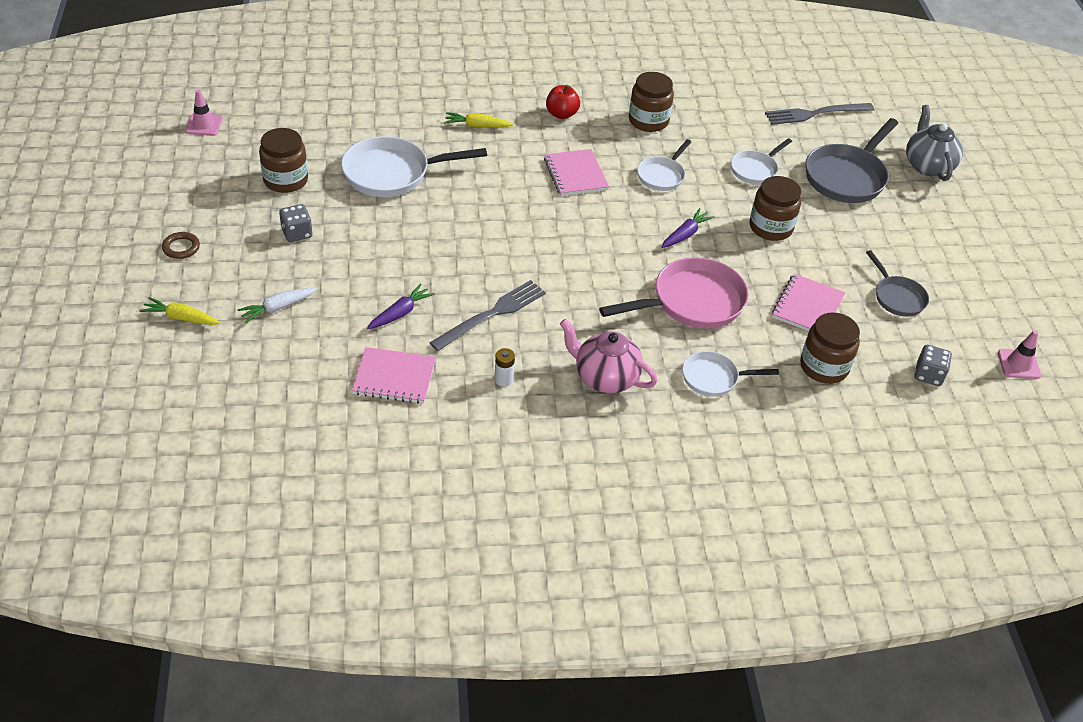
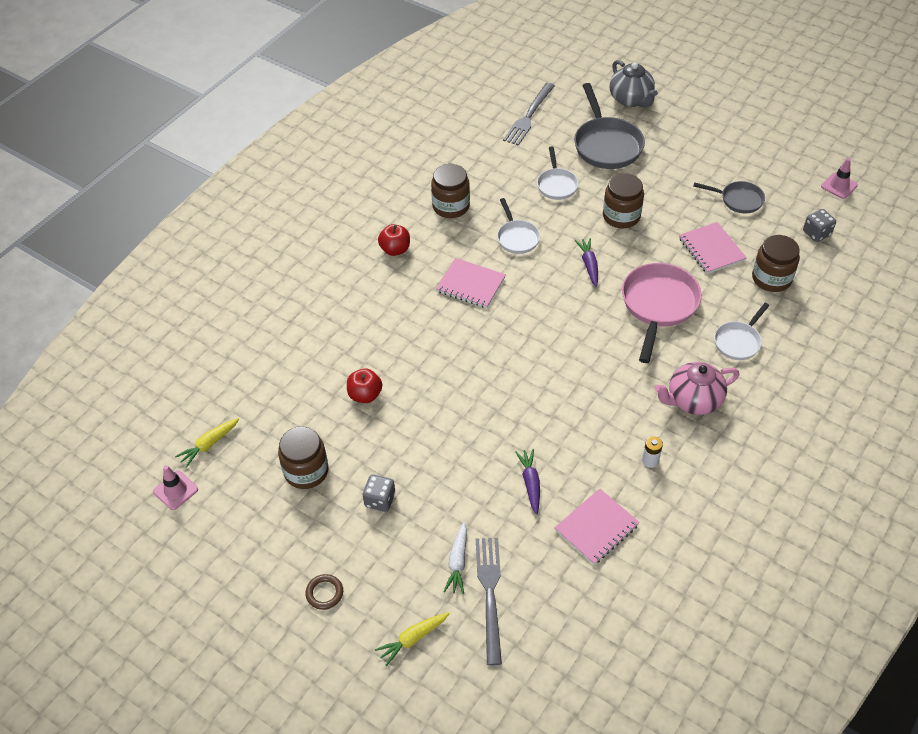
camera: 45 degrees left, 5 degrees up
white pan [341,136,487,197] -> red apple [347,369,382,403]
grey fork [430,280,546,351] -> grey fork moved to [476,538,502,665]
yellow carrot [444,112,513,127] -> yellow carrot moved to [175,418,239,468]
grey teapot [906,105,963,181] -> grey teapot turned 150 degrees counterclockwise [610,60,658,107]

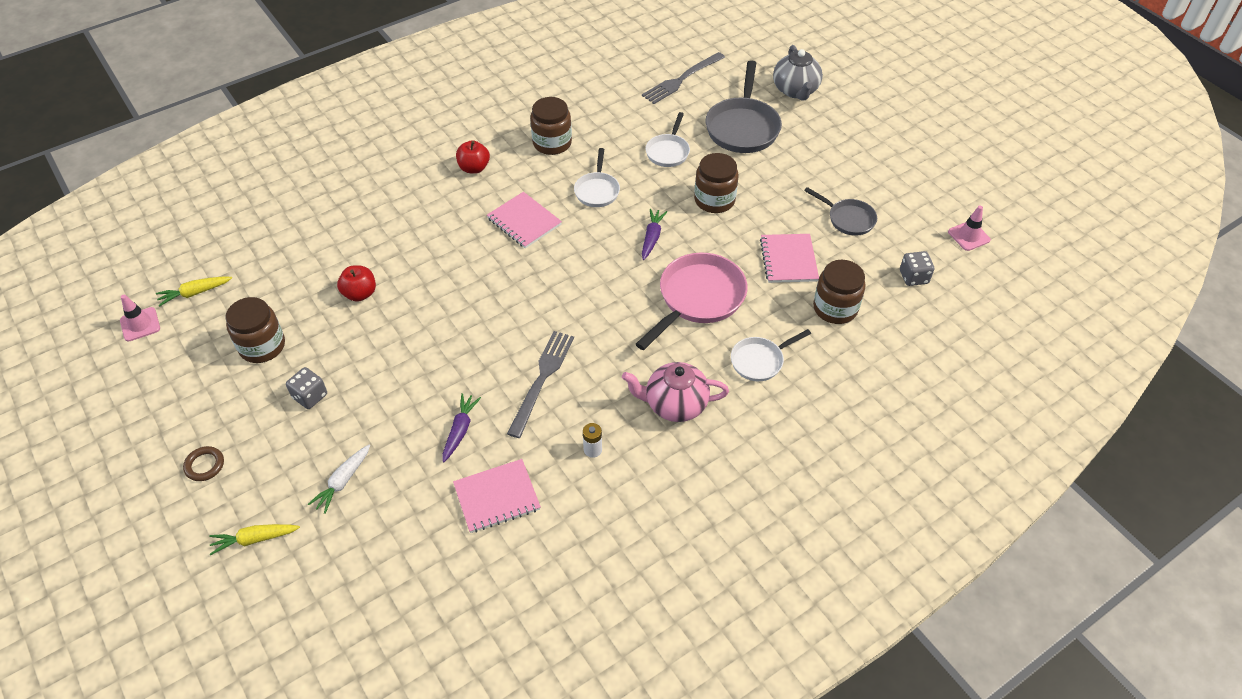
camera: 20 degrees right, 0 degrees up
grey fork [476,538,502,665] -> grey fork moved to [507,331,574,438]

